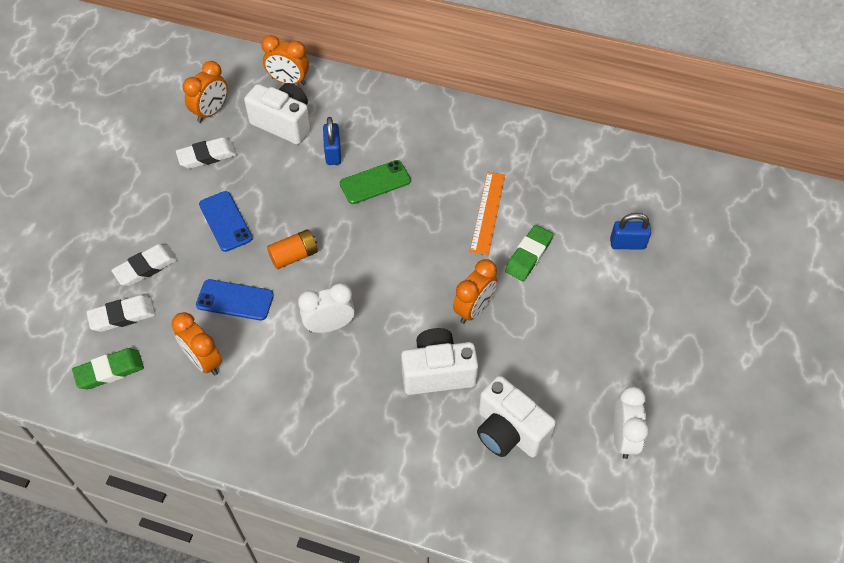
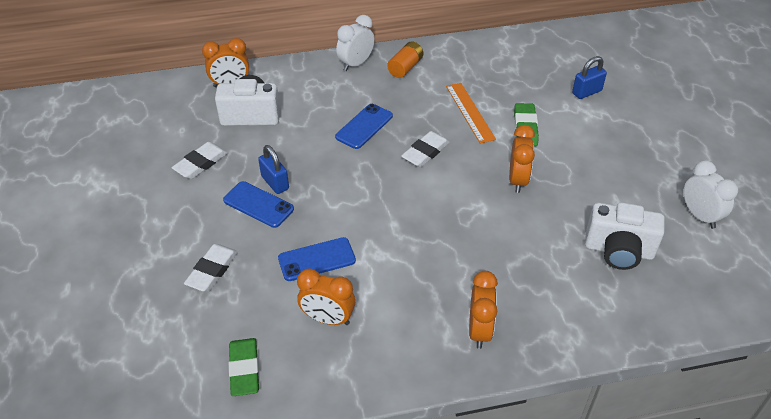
camera: 30 degrees left, 10 degrees down
green eraser [72,348,144,389] -> green eraser turned 45 degrees counterclockwise [229,338,259,396]
white eraser [87,295,156,332] -> white eraser moved to [401,131,449,167]
orange clock [183,61,228,123] -> orange clock moved to [469,271,498,349]
orange battery [267,229,318,269] -> orange battery moved to [387,41,423,78]
white clock [298,283,355,333] -> white clock moved to [336,15,375,71]
blue padlock [323,117,341,165] -> blue padlock moved to [258,145,289,194]
green phone [340,160,411,204] -> blue phone [335,104,393,149]
white camera [401,328,478,395] -> none

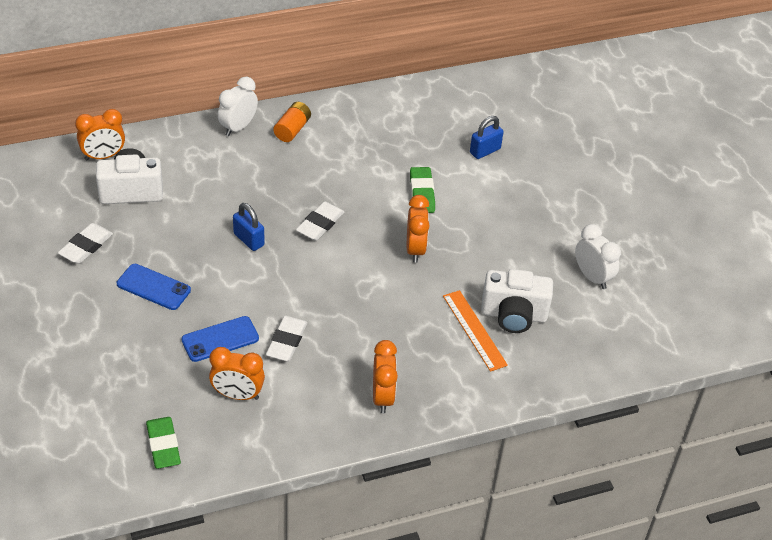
camera: 10 degrees left, 0 degrees up
white eraser [184,244,238,292] -> white eraser moved to [266,316,307,361]
blue padlock [258,145,289,194] -> blue padlock moved to [233,203,265,251]
blue phone [335,104,393,149] -> none
orange ruler [446,83,496,144] -> orange ruler moved to [443,290,508,372]

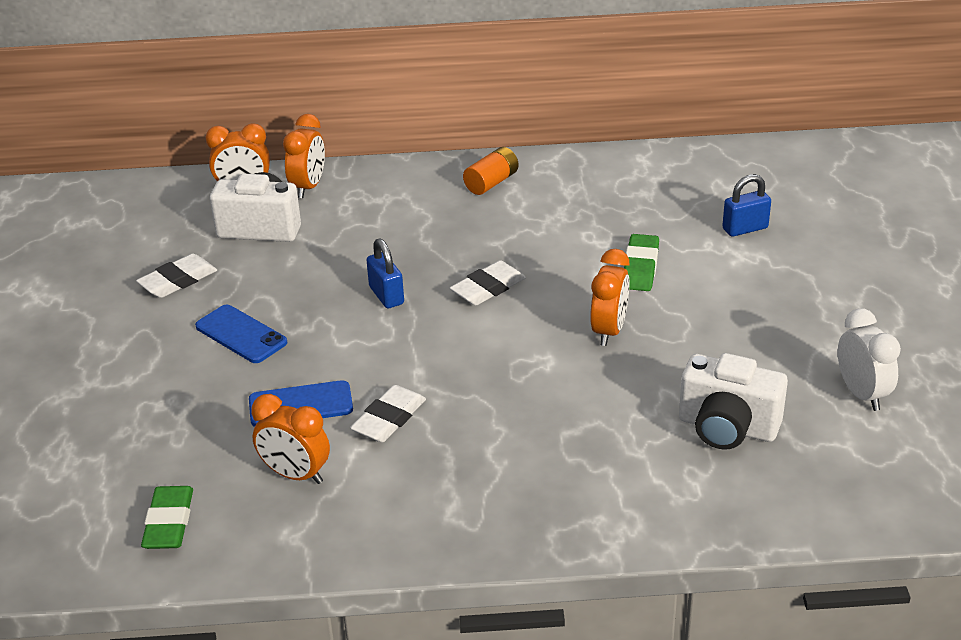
camera: 20 degrees right, 10 degrees down
white clock [218,77,258,136] -> none
orange clock [373,340,398,413] -> orange clock moved to [283,114,325,198]
orange ruler [443,290,508,372] -> none

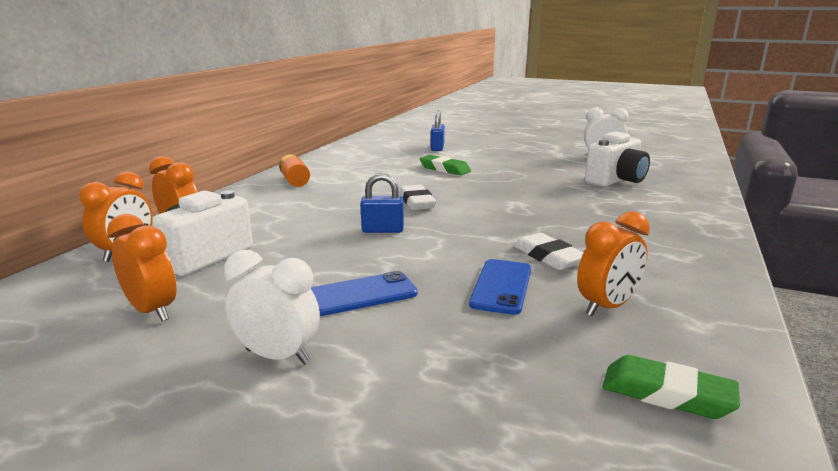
camera: 65 degrees left, 15 degrees down
white eraser [136,254,217,298] -> none
orange clock [590,249,629,346] -> orange clock moved to [107,214,176,322]
none -> white clock [224,250,320,365]

